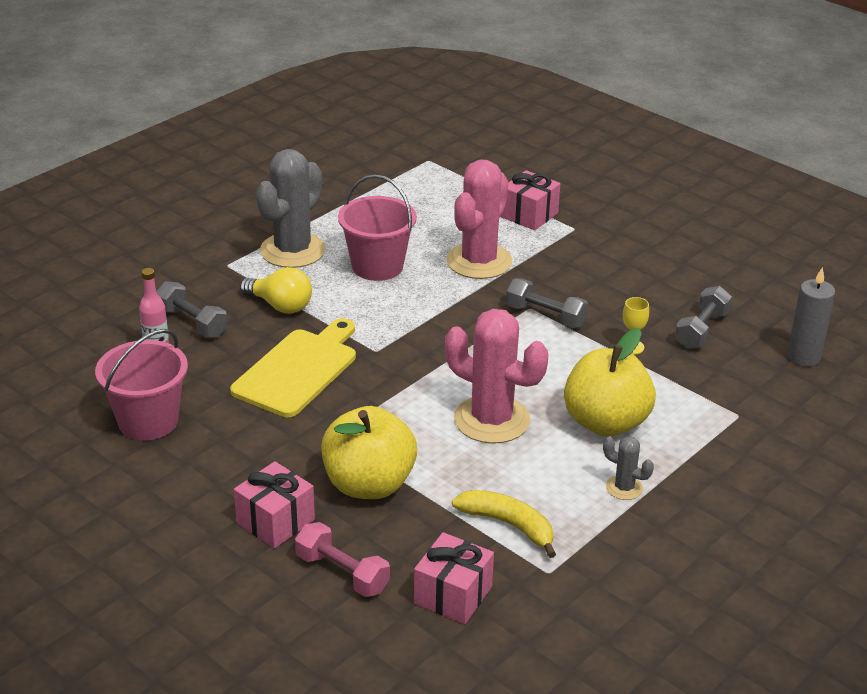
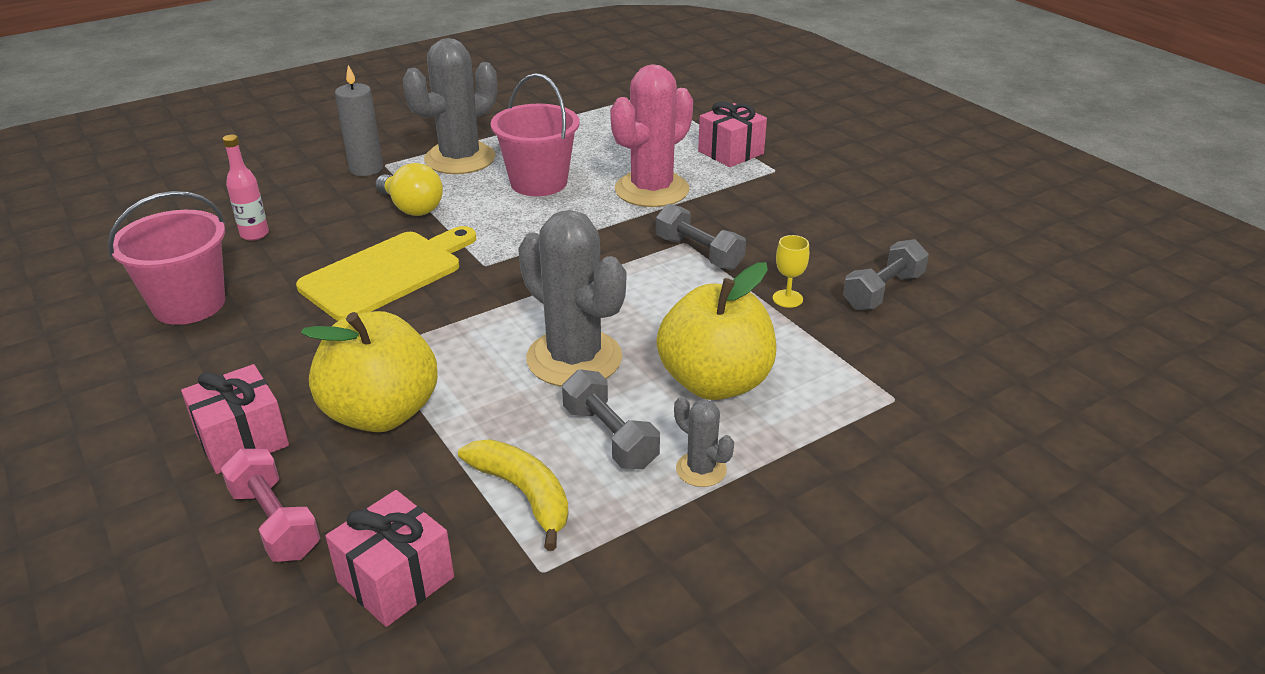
camera: 15 degrees right, 0 degrees up
grey dumbbell [156,281,228,338] -> grey dumbbell moved to [562,369,660,469]
pink cactus [445,309,548,444] -> grey cactus [518,210,626,387]
grey candle [787,267,835,367] -> grey candle moved to [335,65,383,176]

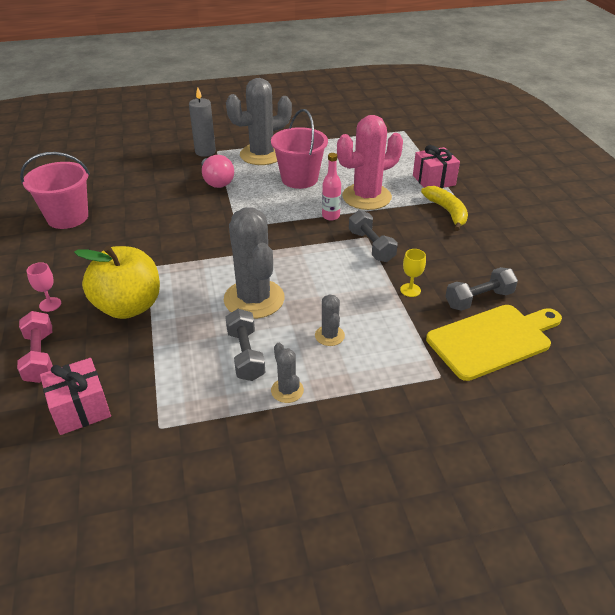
camera: 20 degrees right, 5 degrees up
pink gift [181,364,289,474] -> pink goblet [27,262,61,312]
pink bottle [222,135,269,241] -> pink bottle moved to [322,153,341,221]
yellow cutting board [296,226,476,321] -> yellow cutting board moved to [426,305,562,381]
yellow light bulb [375,163,443,216] -> pink light bulb [201,155,234,188]
yellow banana [458,439,569,551] -> yellow banana moved to [421,186,468,231]
yellow apple [656,262,776,400] -> grey cactus [315,294,345,346]

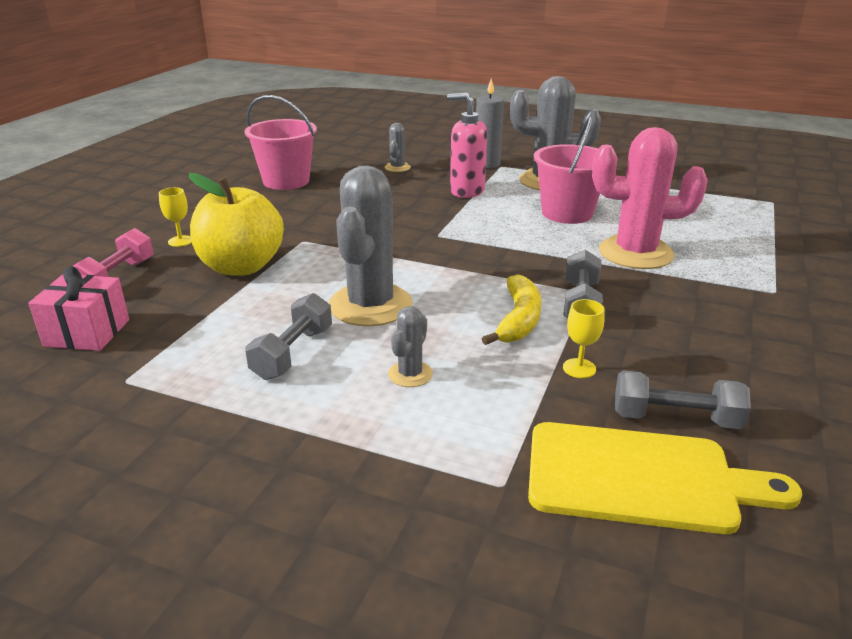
camera: 35 degrees right, 10 degrees down
pink goblet [27,262,61,312] -> yellow goblet [159,187,192,247]
pink light bulb [201,155,234,188] -> pink soap dispenser [447,93,487,198]
grey cactus [271,343,304,403] -> grey cactus moved to [385,123,411,172]
pink bottle [322,153,341,221] -> none
pink gift [413,145,460,188] -> none
yellow banana [421,186,468,231] -> yellow banana moved to [482,275,541,345]

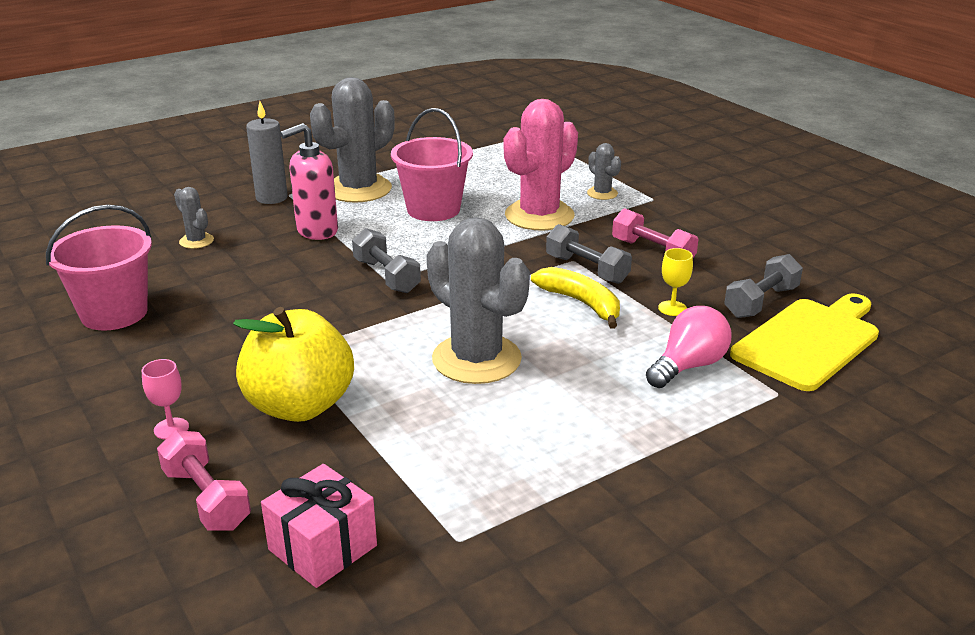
camera: 55 degrees left, 0 degrees up
yellow goblet [159,187,192,247] -> pink goblet [142,359,189,440]
grey dumbbell [245,293,332,380] -> grey dumbbell moved to [352,228,421,293]
grey cactus [388,306,433,387] -> grey cactus moved to [587,143,621,200]
none -> pink dumbbell [612,208,699,257]
none -> pink light bulb [646,306,731,388]

